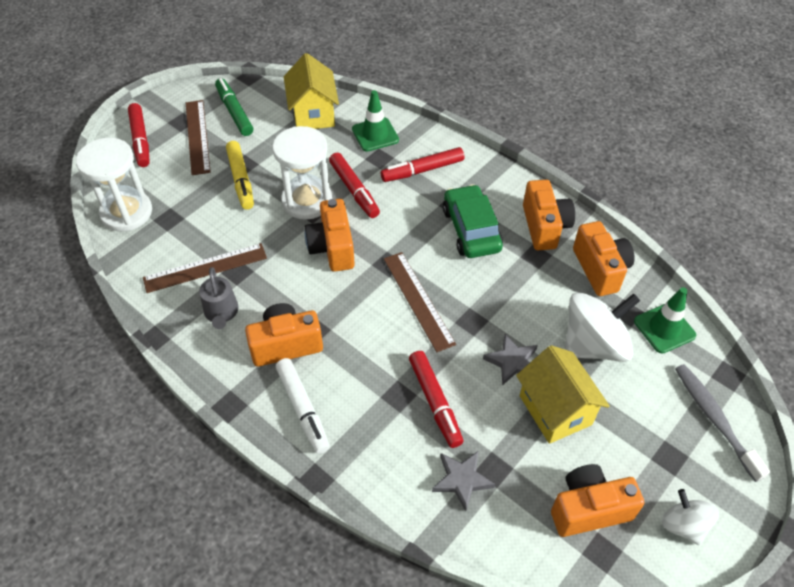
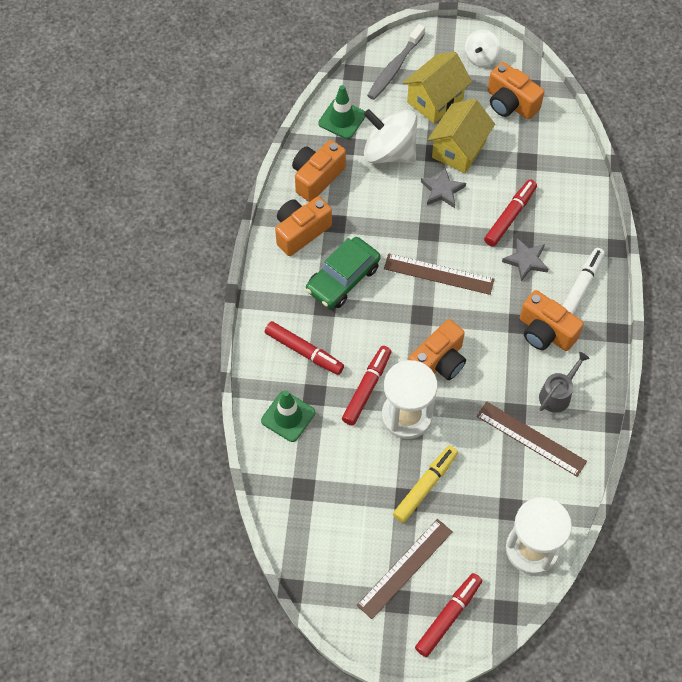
camera: 125 degrees left, 10 degrees up
green marker [215,78,253,136] -> none
yellow house [284,53,339,129] -> yellow house moved to [403,52,472,124]
brown ruler [384,252,456,352] -> brown ruler turned 75 degrees clockwise [384,253,494,295]
grey star [432,451,495,511] -> grey star moved to [502,238,548,281]

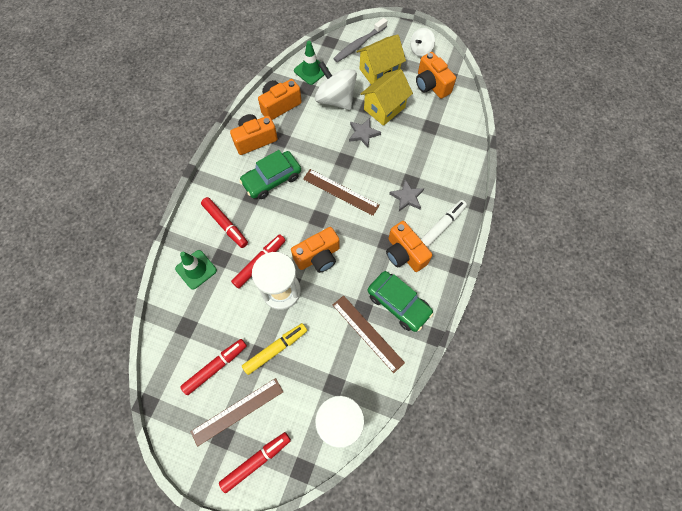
camera: 15 degrees right, 5 degrees up
red marker [484,180,537,247] -> red marker moved to [180,339,247,395]
grey watering can [539,352,589,413] -> green car [367,271,433,332]

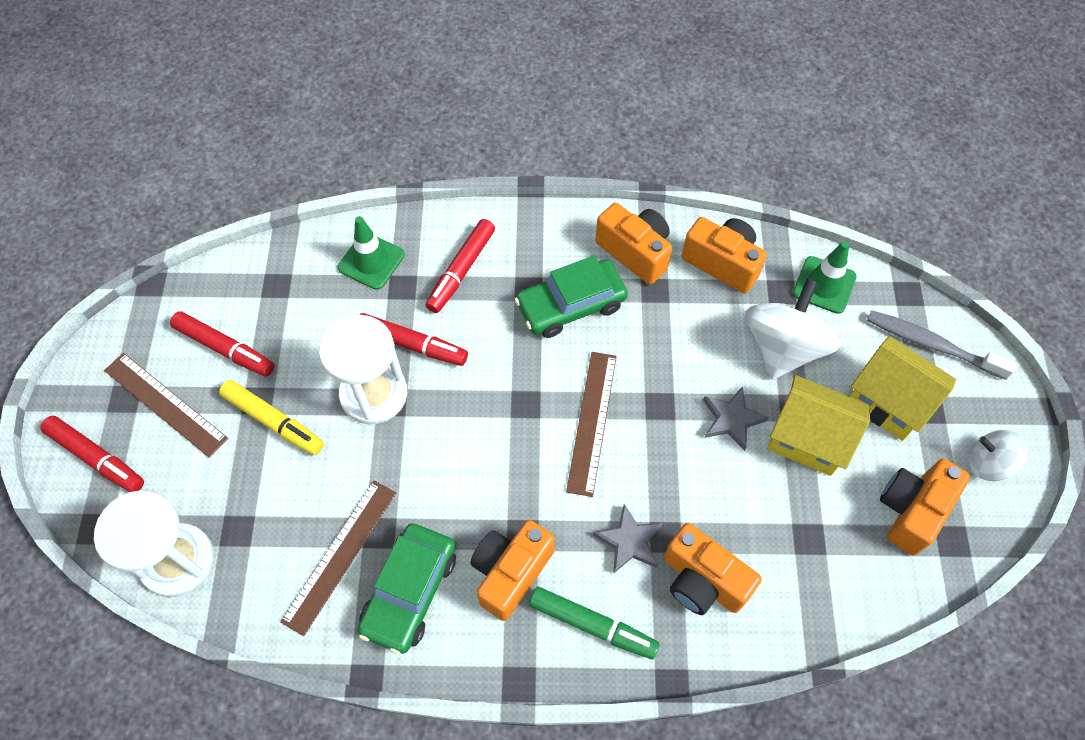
camera: 70 degrees right, 5 degrees down
green car [239,150,301,199] -> green car turned 60 degrees counterclockwise [514,256,628,338]
orange camera [291,227,339,273] -> orange camera moved to [664,523,762,615]
white marker [421,200,467,248] -> green marker [529,587,660,659]

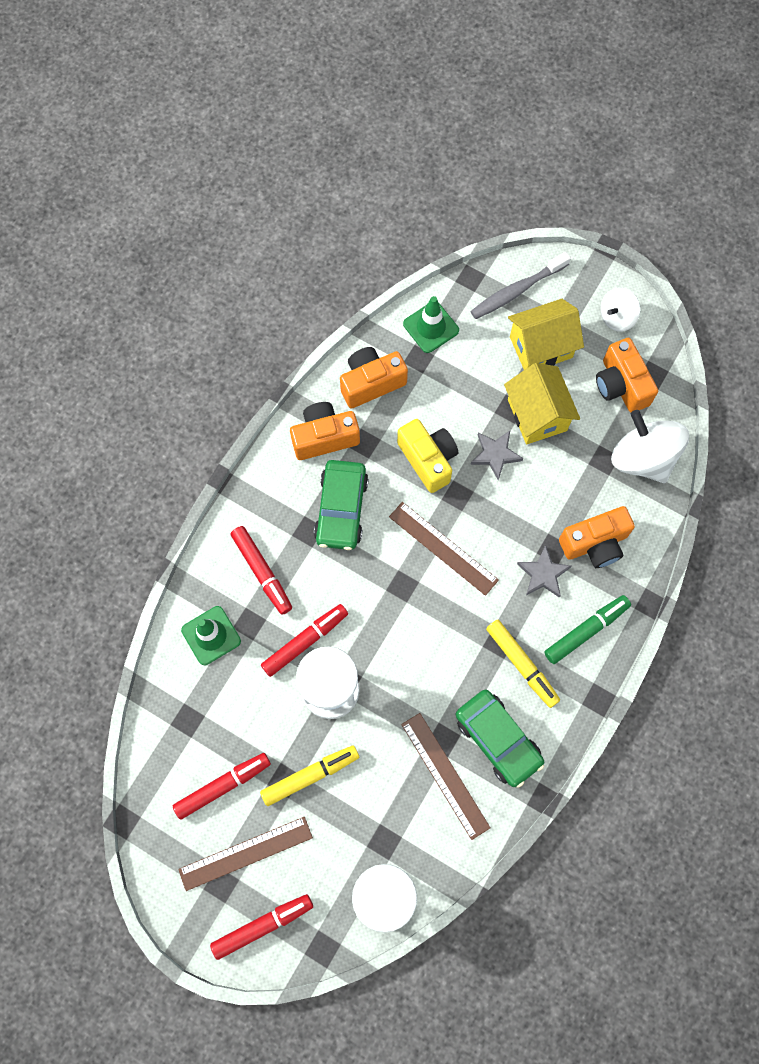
camera: 60 degrees left, 10 degrees up
orange camera [470,520,555,621] -> yellow marker [486,620,560,708]
white spinning top [745,278,841,379] -> white spinning top moved to [611,410,689,483]
yellow house [767,375,870,476] -> yellow house turned 75 degrees counterclockwise [504,363,580,444]
none -> yellow camera [397,419,458,493]

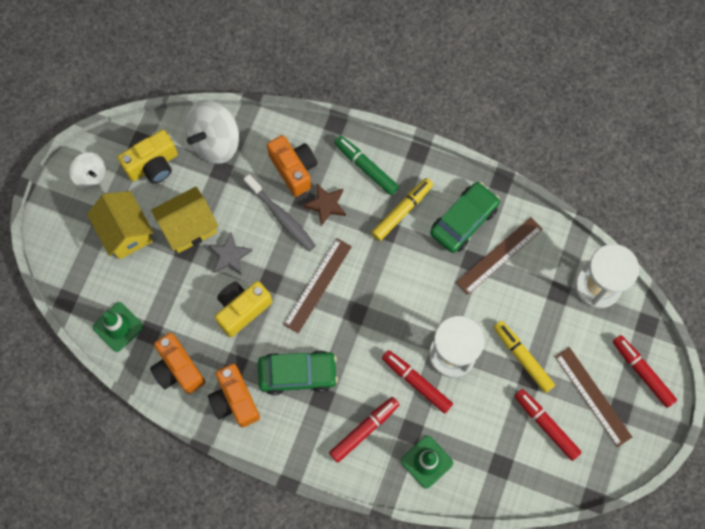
camera: 100 degrees left, 0 degrees up
grey toothbrush [470,252,571,319] -> grey toothbrush moved to [244,174,316,252]
grey star [517,545,571,598] -> brown star [303,184,346,226]
orange camera [596,338,658,413] -> yellow camera [118,130,178,183]

